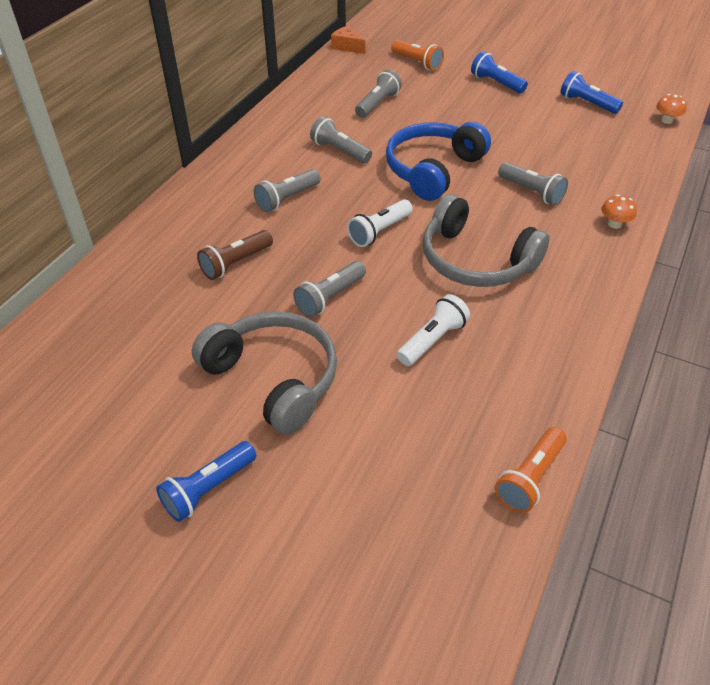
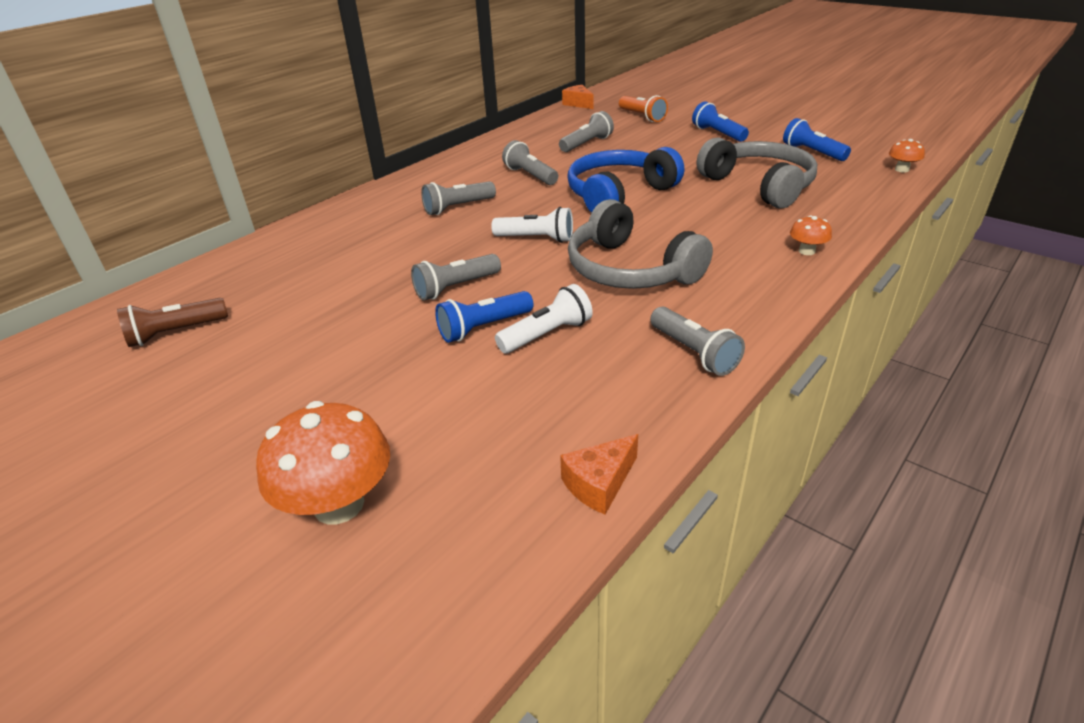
camera: 15 degrees right, 10 degrees down
blue flashlight [156,441,257,522] -> blue flashlight moved to [435,291,533,343]
grey headphones [192,311,337,435] -> grey headphones moved to [697,137,817,209]
brown flashlight [197,230,273,280] -> brown flashlight moved to [117,298,228,347]
white flashlight [347,199,413,247] -> white flashlight turned 135 degrees counterclockwise [491,207,573,243]
orange flashlight [494,427,567,513] -> orange cheese [560,434,638,515]
grey flashlight [498,162,568,205] -> grey flashlight moved to [650,307,745,376]
none -> orange mushroom [256,401,390,524]

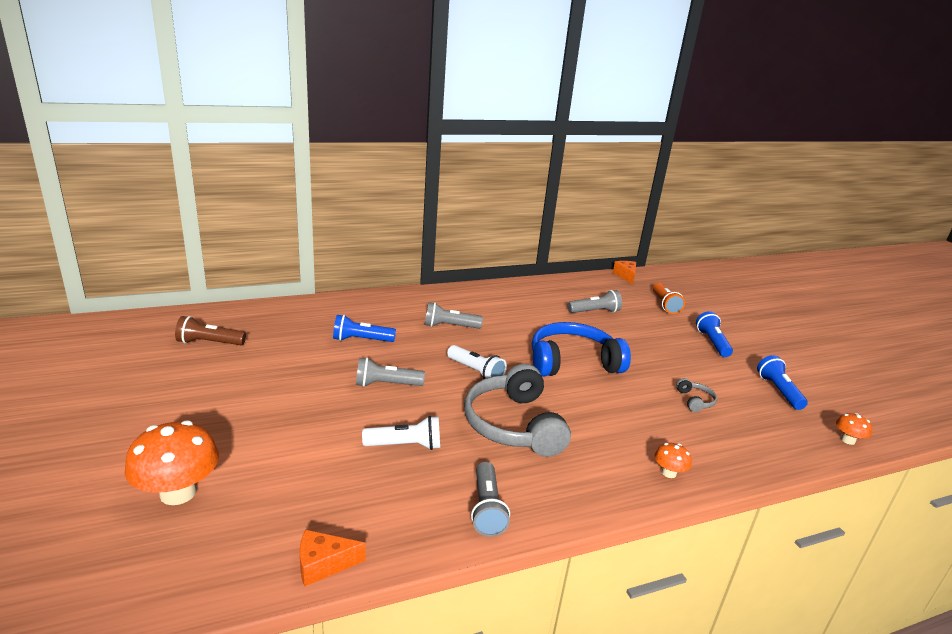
camera: 25 degrees right, 10 degrees down
blue flashlight [435,291,533,343] -> blue flashlight moved to [333,315,396,342]
grey flashlight [502,140,558,185] -> none
grey headphones [697,137,817,209] -> grey headphones [676,378,717,412], size x0.41

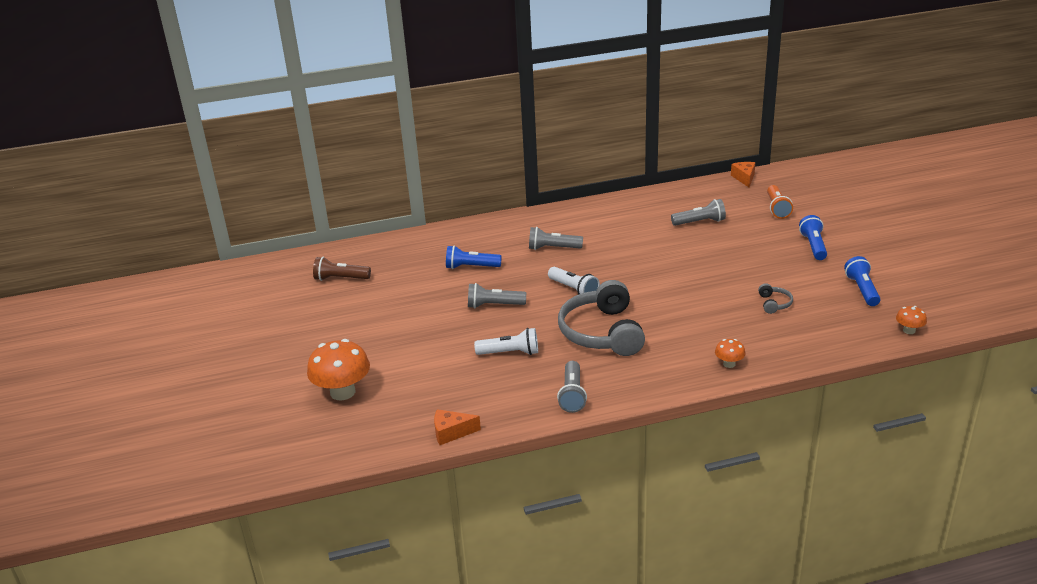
camera: 10 degrees right, 5 degrees up
blue headphones [532,322,631,377] -> none

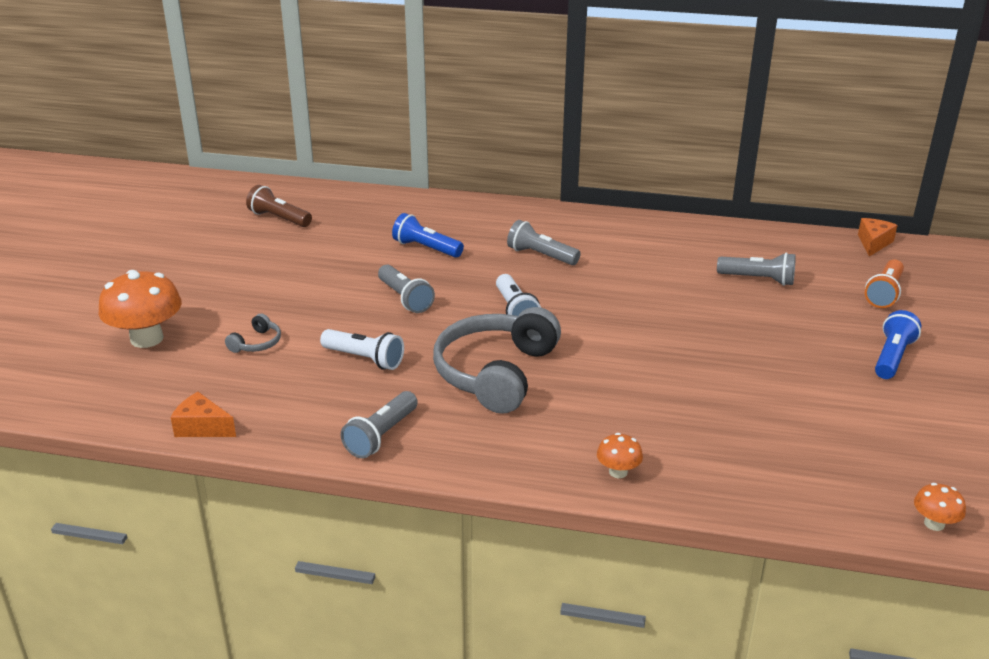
camera: 25 degrees right, 0 degrees up
grey flashlight [468,283,526,309] -> grey flashlight turned 150 degrees counterclockwise [378,265,435,313]
grey headphones [758,283,793,314] -> grey headphones moved to [225,313,281,353]
blue flashlight [844,256,880,306] -> none

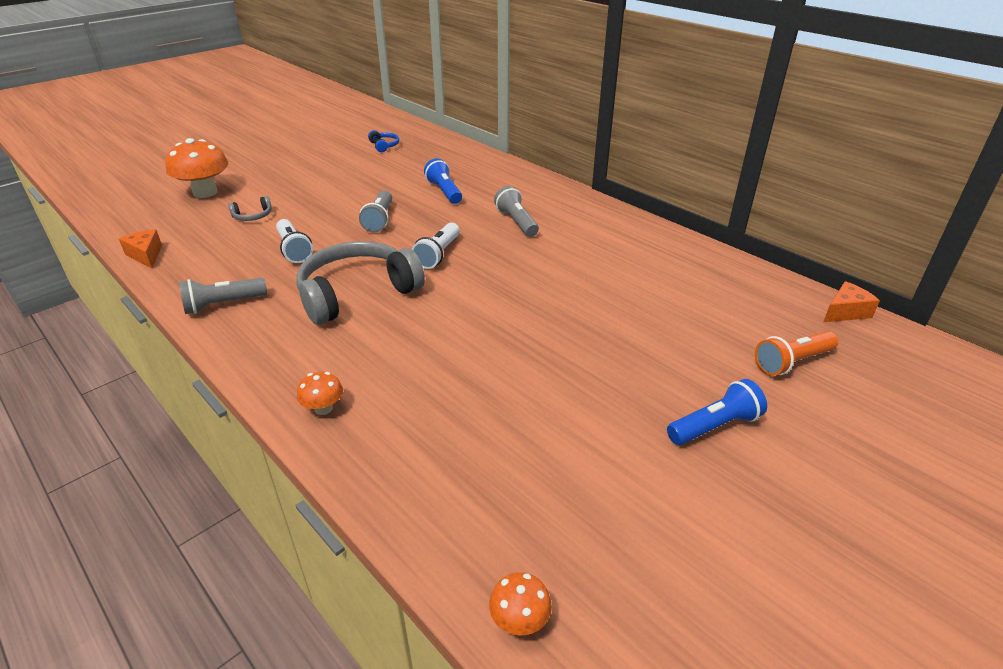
camera: 35 degrees right, 5 degrees up
brown flashlight [246,185,312,227] -> blue headphones [368,130,399,152]
grey flashlight [717,252,796,286] -> none

